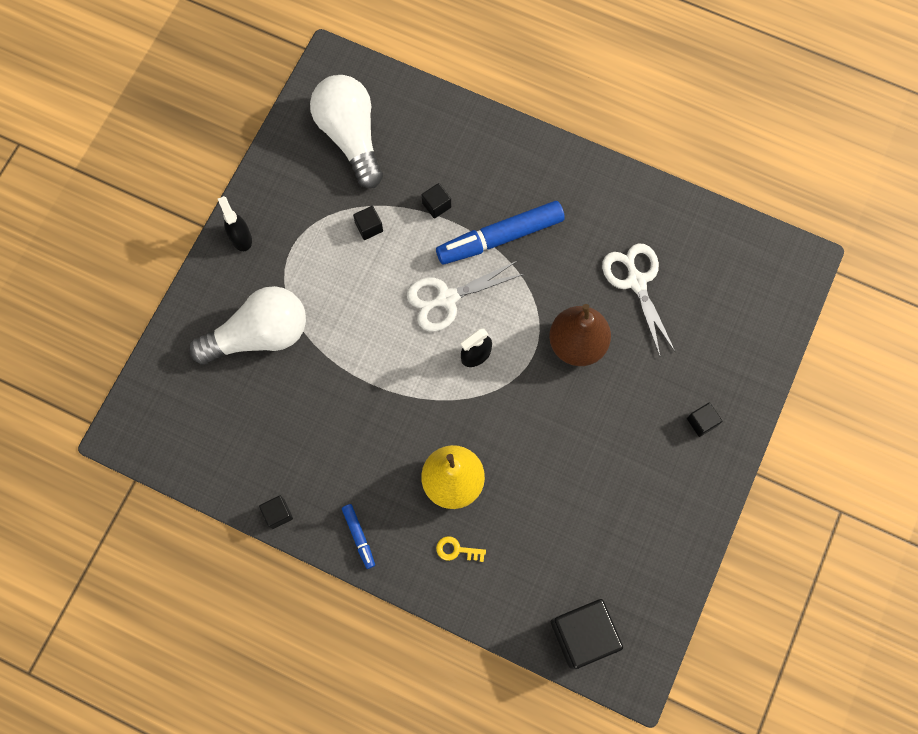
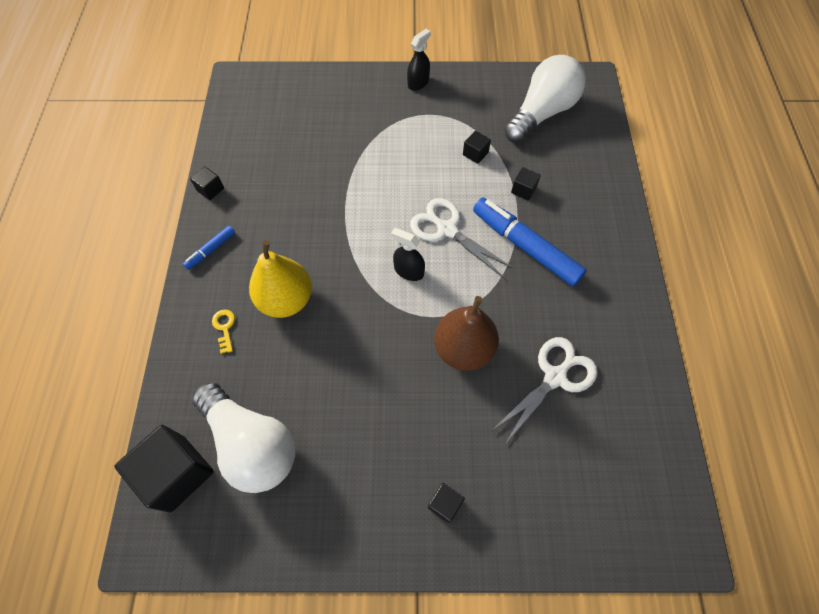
camera: 65 degrees right, 10 degrees down
white light bulb [189,286,306,365] -> white light bulb moved to [192,382,295,493]

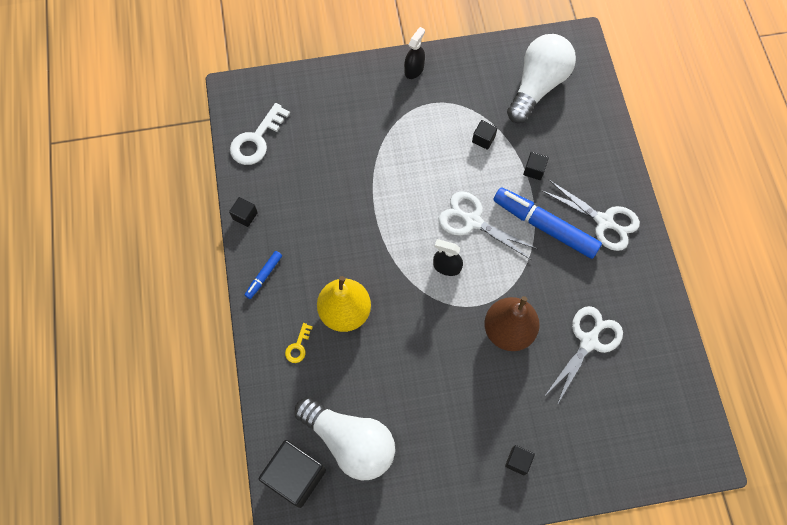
camera: 10 degrees left, 5 degrees up
yellow key [212,309,235,354] -> yellow key turned 135 degrees counterclockwise [285,323,313,363]
none -> white key [230,103,290,165]
none -> white scissors [541,179,640,251]

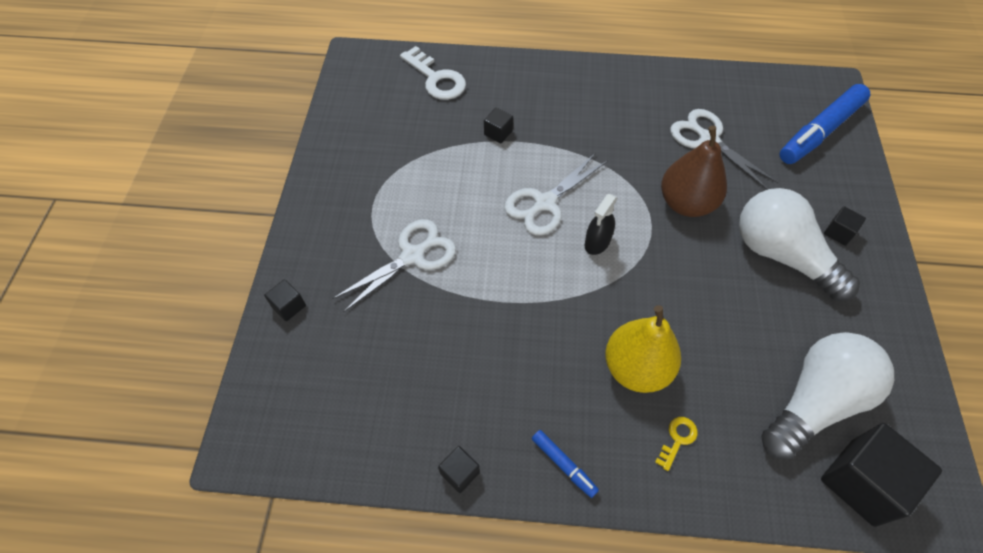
camera: 75 degrees left, 10 degrees down
white key [230,103,290,165] -> white key moved to [400,46,466,100]
yellow key [285,323,313,363] -> yellow key turned 90 degrees counterclockwise [655,417,698,471]
black spray bottle [404,27,425,79] -> none
black cube [472,120,498,150] -> black cube moved to [264,279,306,321]
blue marker [494,187,602,259] -> blue marker moved to [780,84,870,164]
white light bulb [507,34,576,123] -> white light bulb moved to [739,188,860,301]
white scissors [541,179,640,251] -> white scissors moved to [332,219,456,313]

